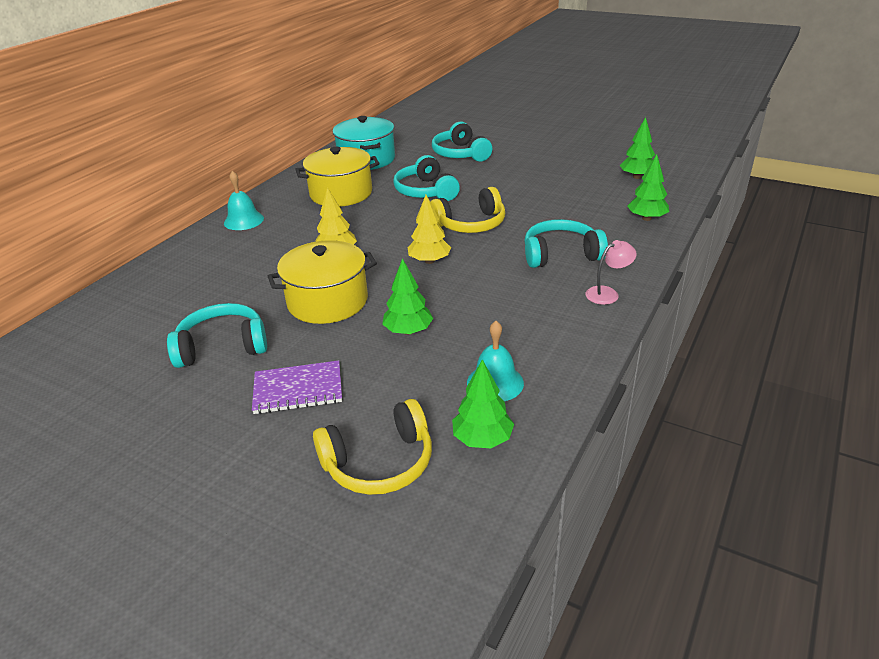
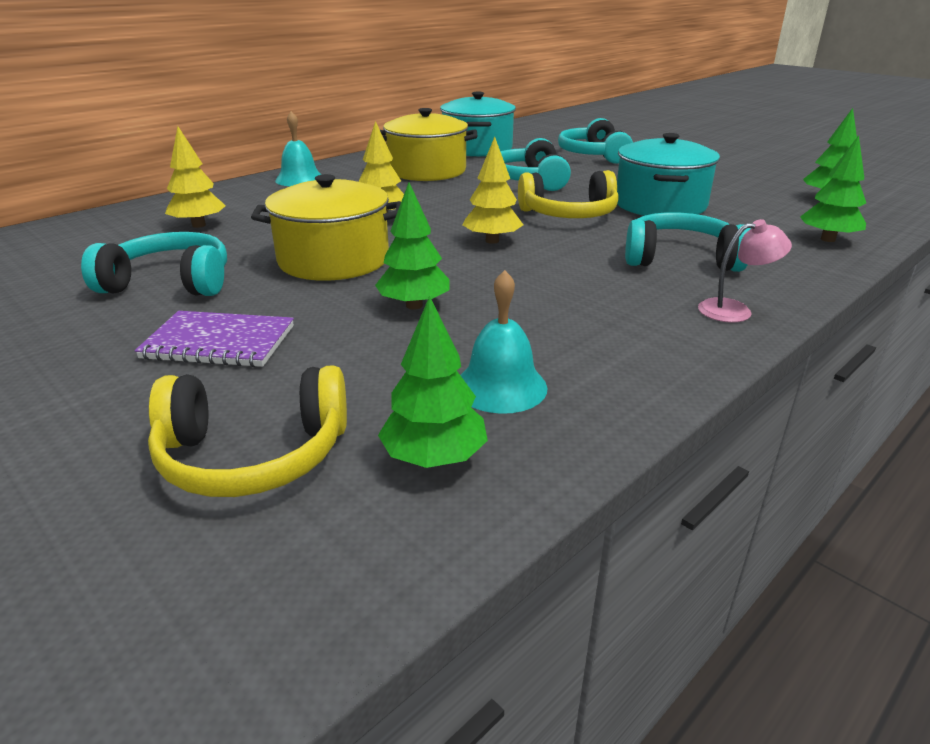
camera: 15 degrees right, 5 degrees down
none -> yellow tree [165,126,226,228]
none -> turquoise pot [617,133,720,216]

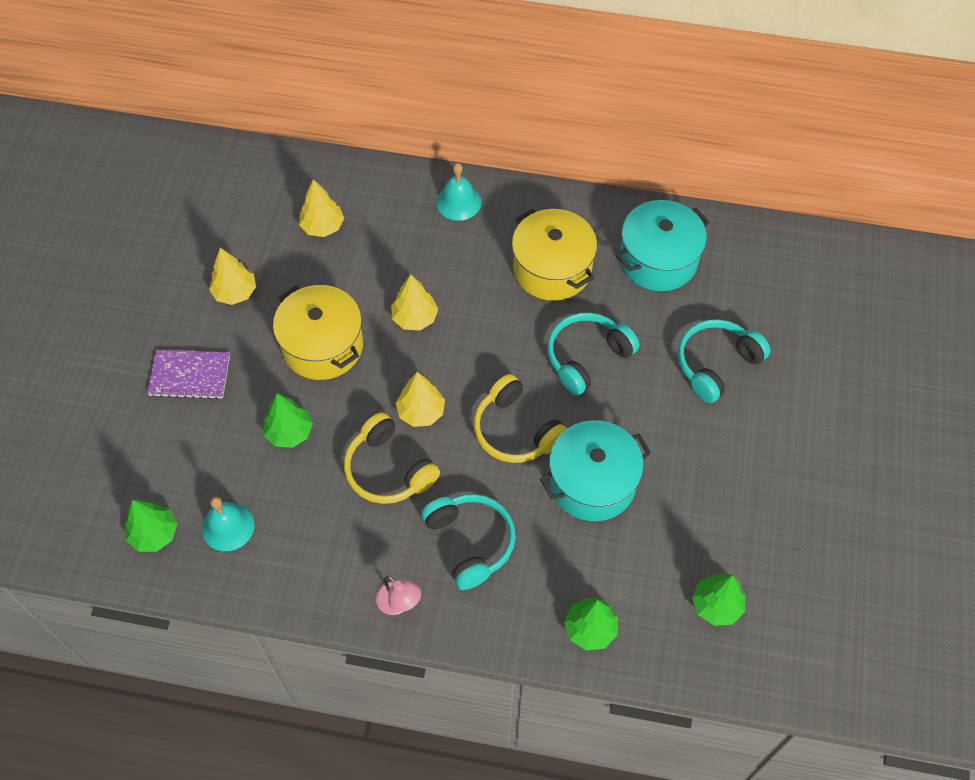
camera: 55 degrees right, 30 degrees up
turquoise headphones [81,232,227,296] -> yellow tree [209,248,256,305]
purple notebook [135,311,294,367] -> purple notebook turned 60 degrees counterclockwise [147,350,230,399]
yellow headphones [148,365,347,497] -> yellow headphones moved to [344,412,440,504]

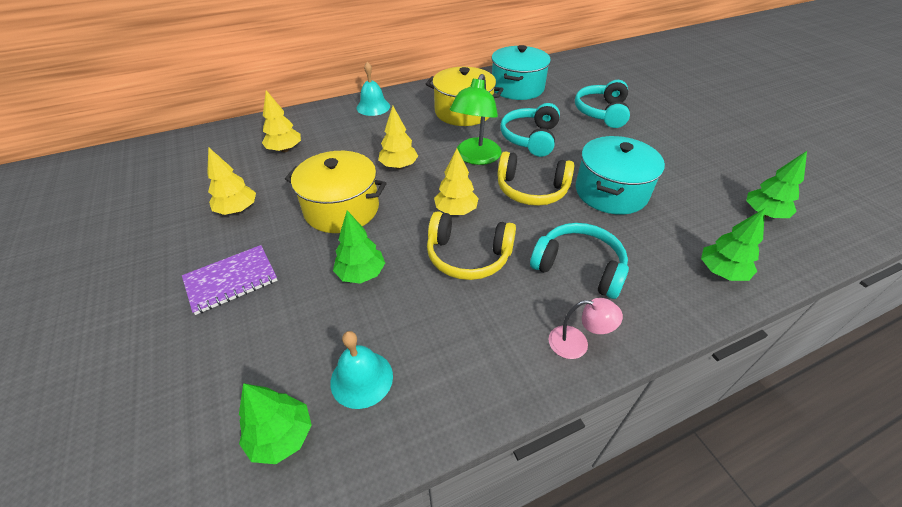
camera: 35 degrees left, 15 degrees down
none -> green lamp [450,74,502,165]

